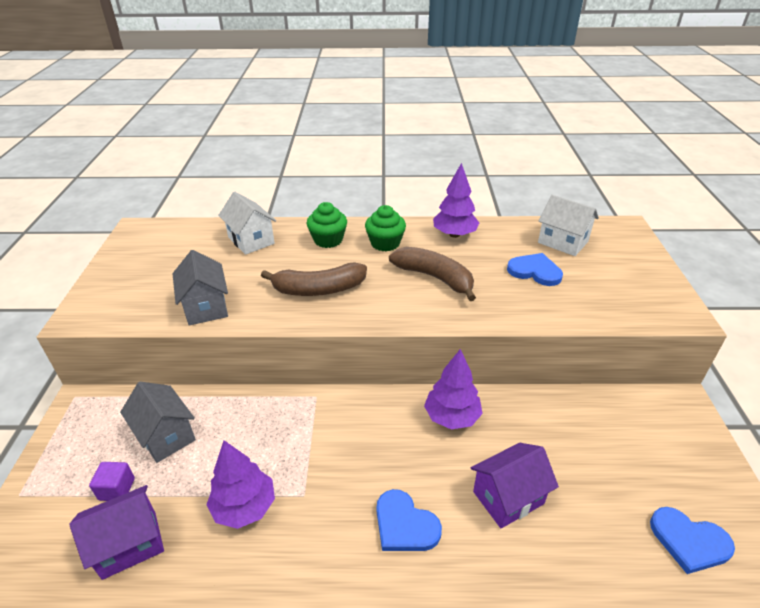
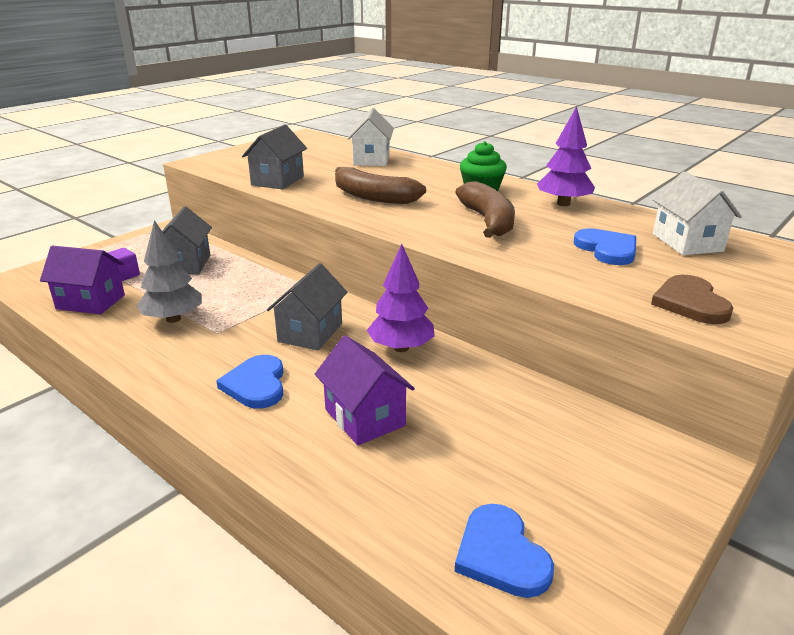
camera: 40 degrees right, 10 degrees down
purple tree [206,440,275,529] -> grey tree [137,220,202,323]
green cupcake [307,202,347,248] -> none
purple house [471,443,559,529] -> purple house turned 45 degrees clockwise [315,335,415,445]
none -> grey house [267,263,348,350]
none -> brown heart [651,275,733,324]

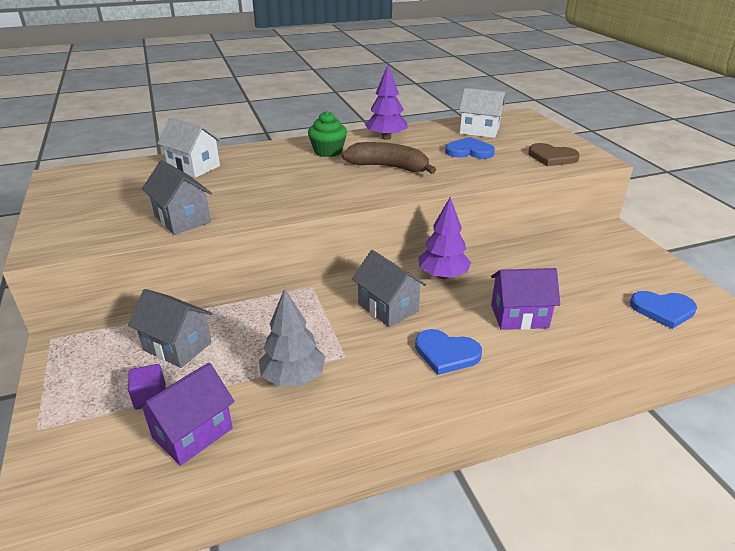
camera: 60 degrees left, 5 degrees up
brown banana [335,167,426,204] -> none

